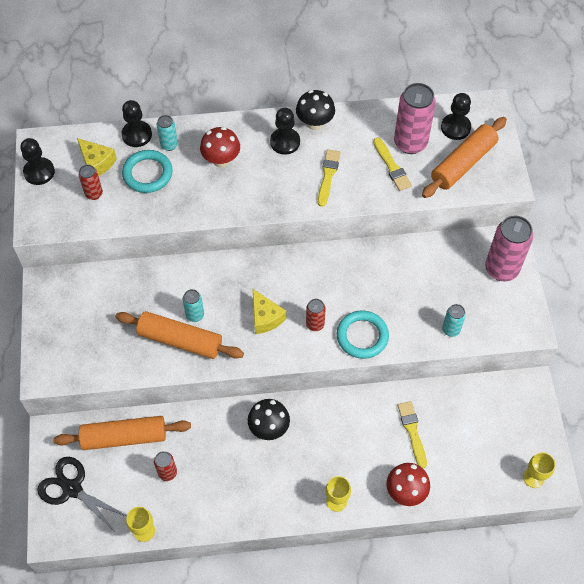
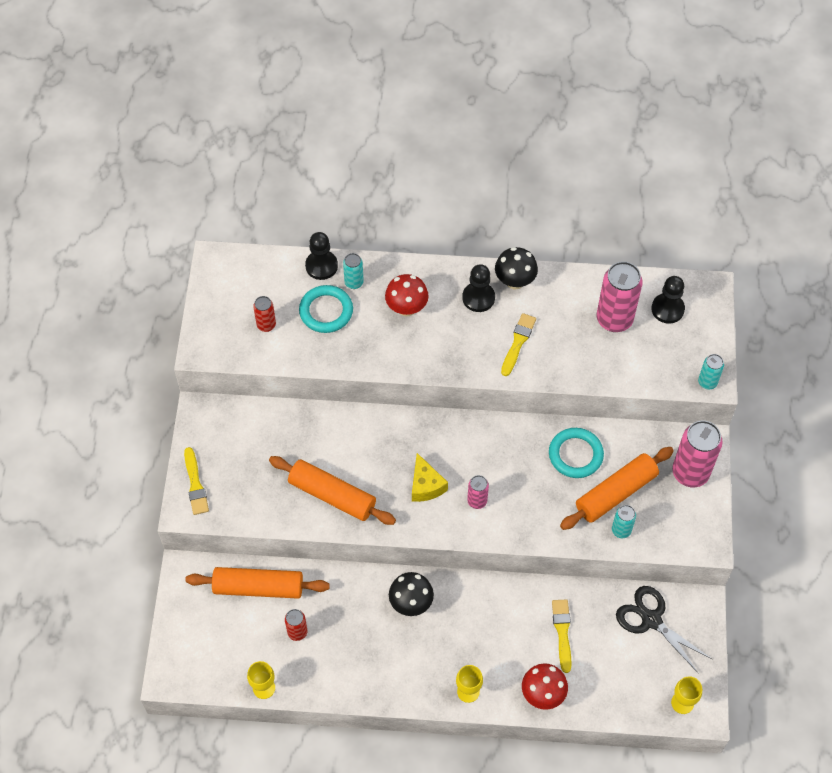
camera: 10 degrees right, 0 degrees up
black pawn [20,138,55,185] -> none
black scissors [37,457,127,534] -> black scissors moved to [616,586,712,674]
yellow cheese [77,138,117,176] -> none
turquoise can [183,289,204,322] -> turquoise can moved to [698,354,724,390]
red can [306,299,326,331] -> pink can [467,475,489,509]
turquoise ring [337,310,389,359] -> turquoise ring moved to [549,428,604,478]
yellow brush [373,138,412,191] -> yellow brush moved to [184,447,209,515]
orange rolling pin [422,117,507,198] -> orange rolling pin moved to [560,447,674,530]

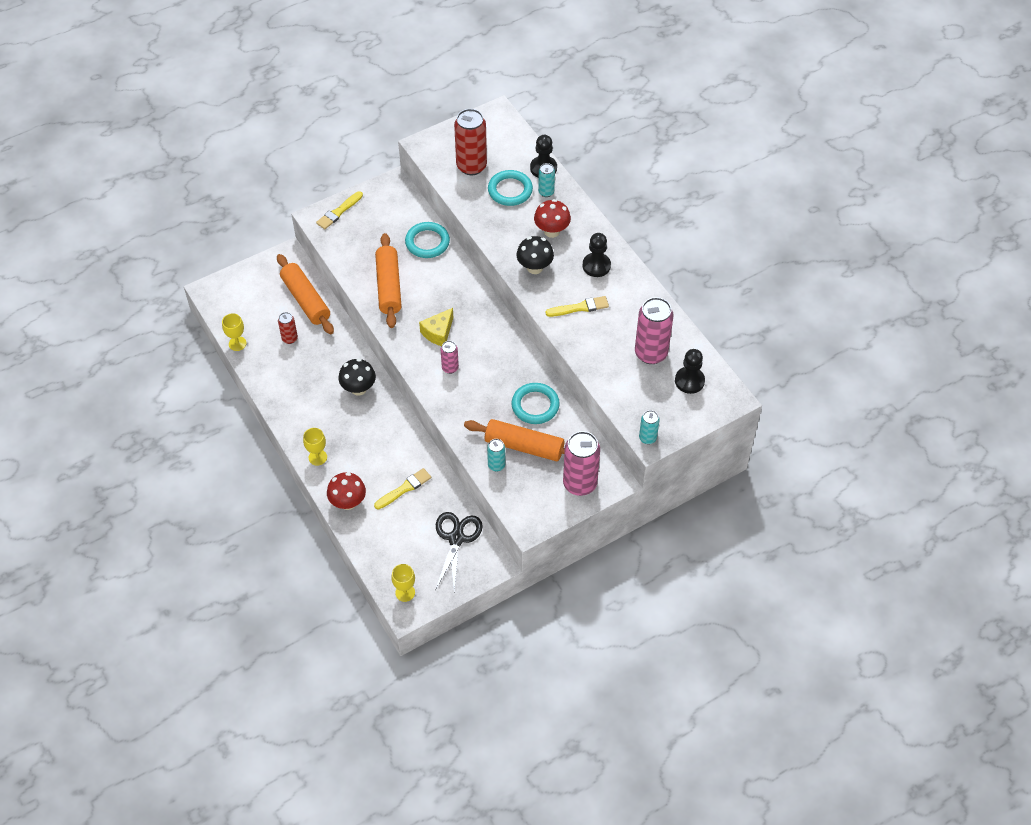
camera: 55 degrees right, 5 degrees down
red can [253,296,276,332] -> red can [454,109,487,175], size x1.94
black mushroom [495,247,538,289] -> black mushroom moved to [516,236,554,274]
none -> turquoise ring [405,222,450,258]

